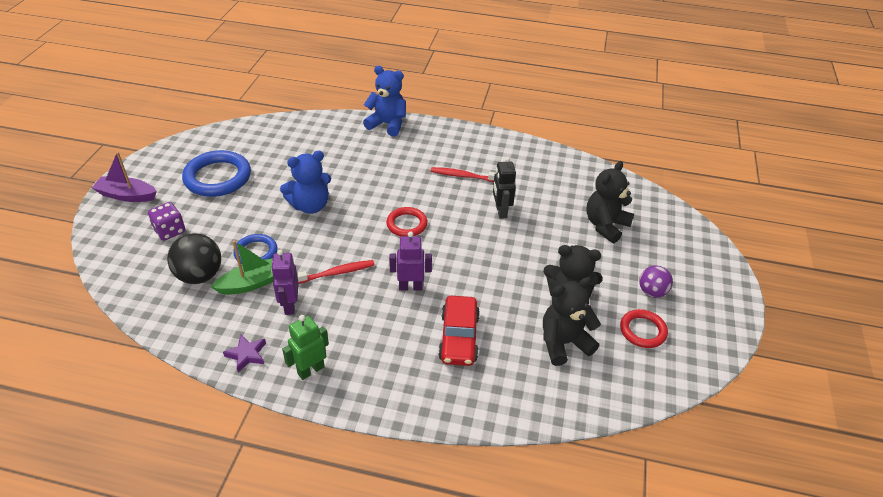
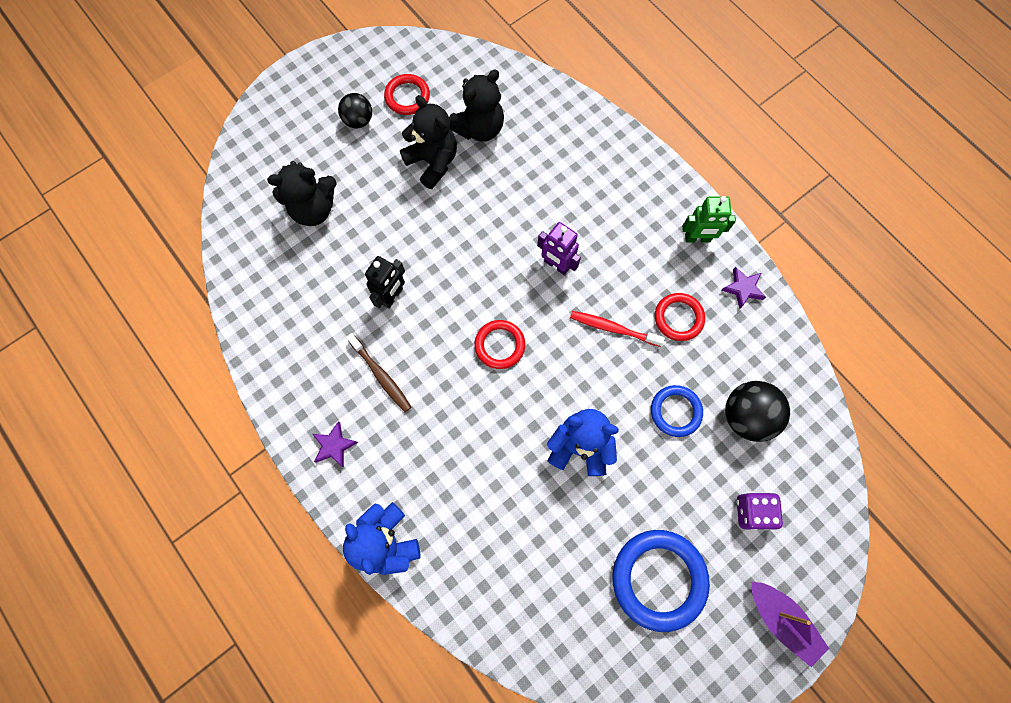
camera: 140 degrees left, 30 degrees up
green boat [211,240,274,295] -> none
purple robot [271,249,299,315] -> red ring [655,293,705,341]
red toothbrush [431,167,496,182] -> brown toothbrush [346,333,411,412]
red car [438,296,480,366] -> none
black teddy bear [543,277,601,366] -> black teddy bear turned 60 degrees counterclockwise [449,69,504,142]
purple ball [639,265,673,298] -> black ball [338,93,372,129]
none -> purple star [313,422,358,467]

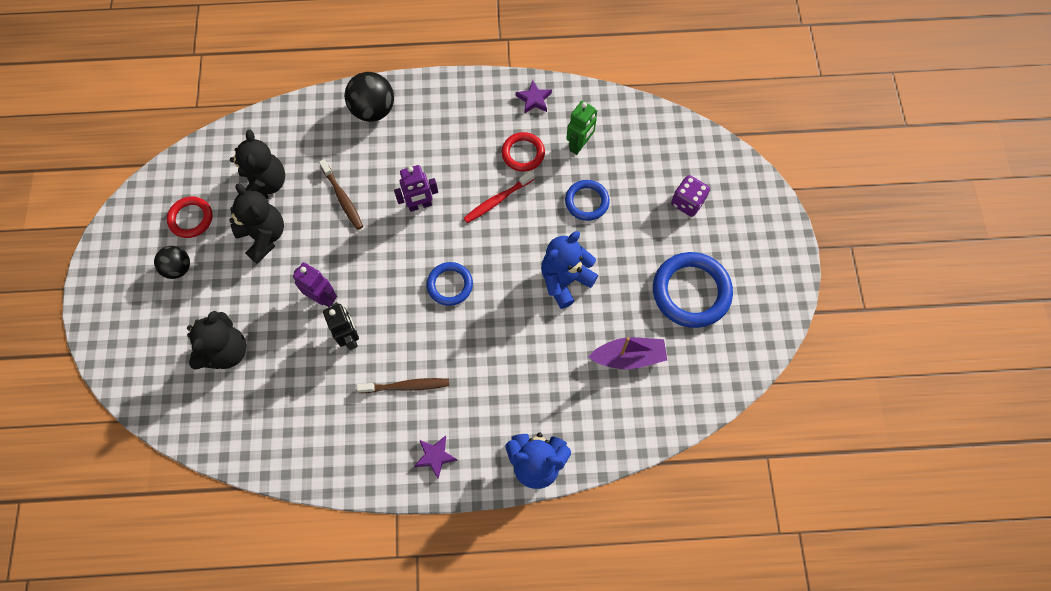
camera: 55 degrees left, 5 degrees down
black teddy bear [400,95,457,189] -> black teddy bear turned 60 degrees clockwise [229,183,284,264]
red ring [474,320,525,369] -> blue ring [427,262,473,306]
green robot [682,196,736,242] -> green robot moved to [566,101,597,155]
black ball [725,381,790,442] -> black ball moved to [345,72,394,122]
purple boat [752,582,829,667] -> purple boat moved to [589,337,667,369]
none -> purple robot [293,262,337,307]
none -> brown toothbrush [319,159,363,230]

